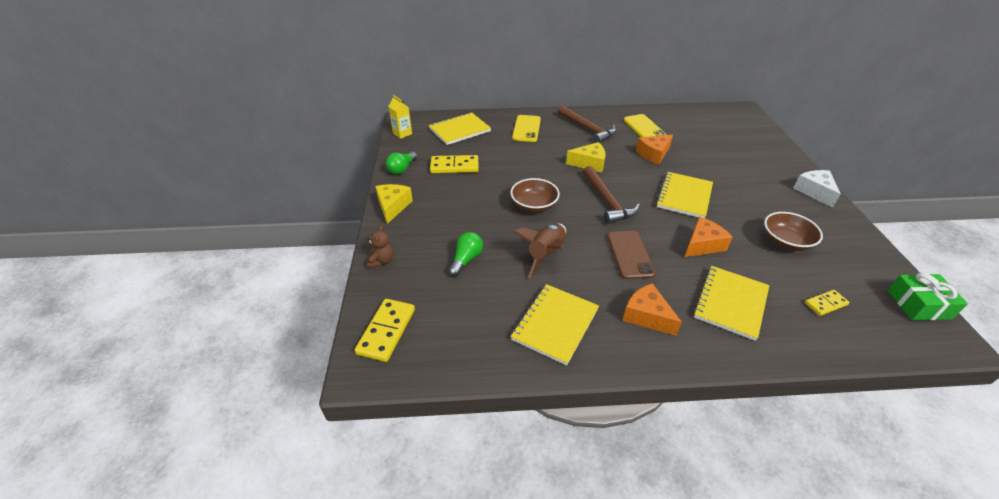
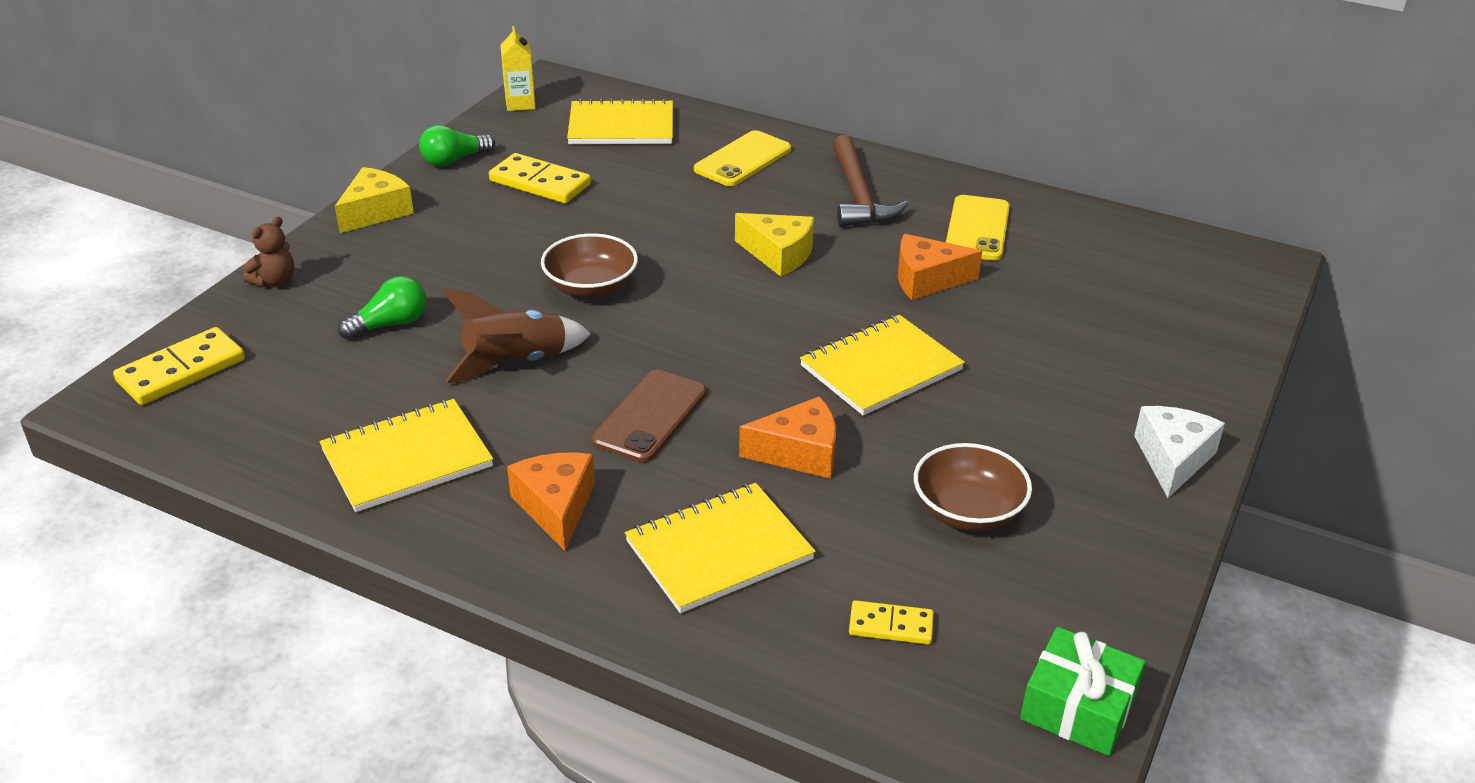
camera: 30 degrees right, 5 degrees down
brown hammer [583,166,640,224] -> none

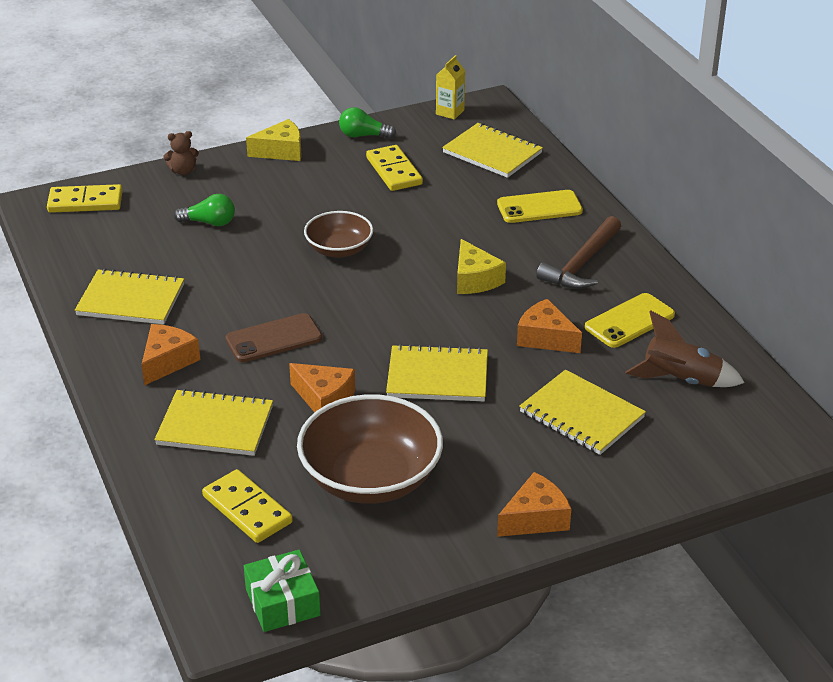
camera: 40 degrees right, 0 degrees up
brown rocket [443,289,591,384] -> brown rocket moved to [625,310,745,387]
yellow domino [849,600,934,645] -> yellow domino [202,469,293,543], size x1.68
brown bowl [914,443,1032,531] -> brown bowl [297,394,443,504], size x1.74
white cheese [1134,406,1225,498] -> orange cheese [497,472,571,537]
none -> yellow notebook [519,370,646,455]

